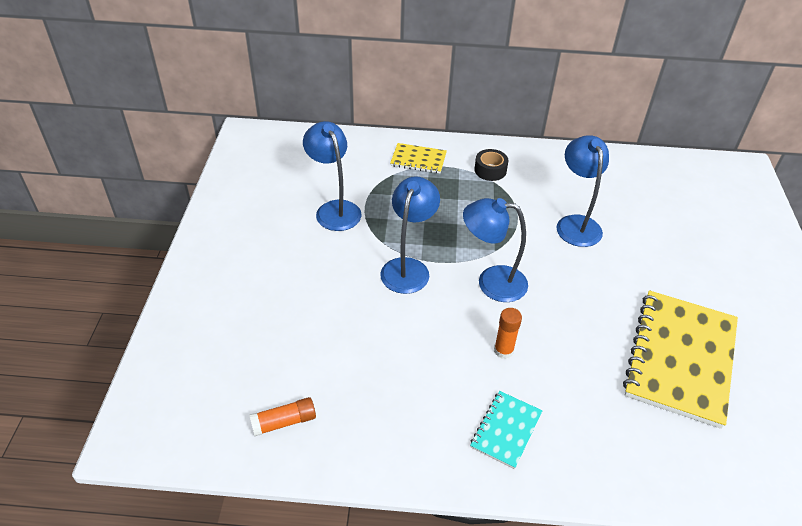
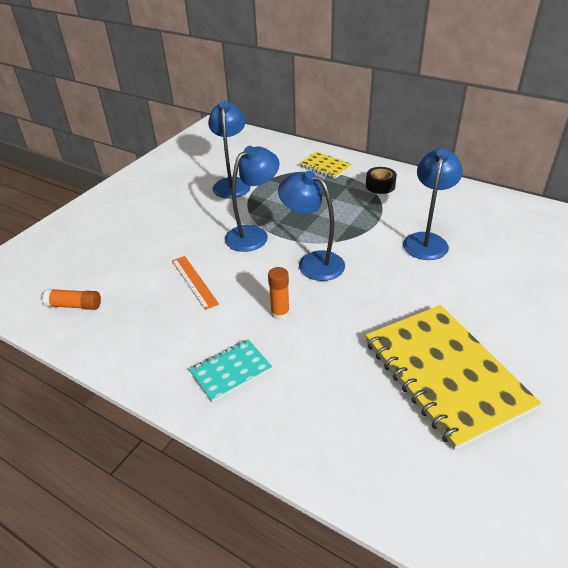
camera: 30 degrees right, 5 degrees down
yellow notebook [623,290,738,429] -> yellow notebook turned 75 degrees counterclockwise [365,305,541,450]
none -> orange ruler [172,256,219,310]

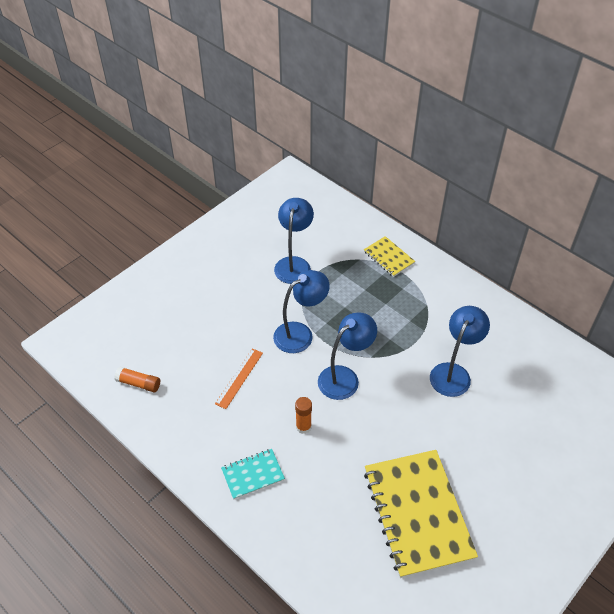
camera: 10 degrees right, 10 degrees up
orange ruler [172,256,219,310] -> orange ruler turned 45 degrees clockwise [215,348,263,409]
blue lamp [278,171,345,281] -> blue lamp turned 90 degrees clockwise [318,313,377,400]
black tape [366,167,397,194] -> none

